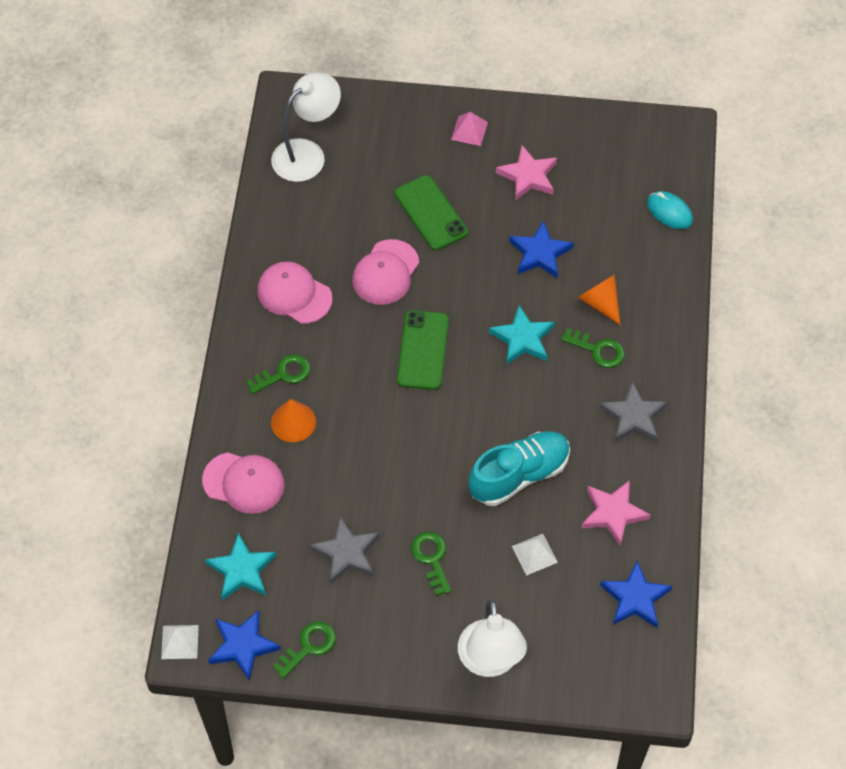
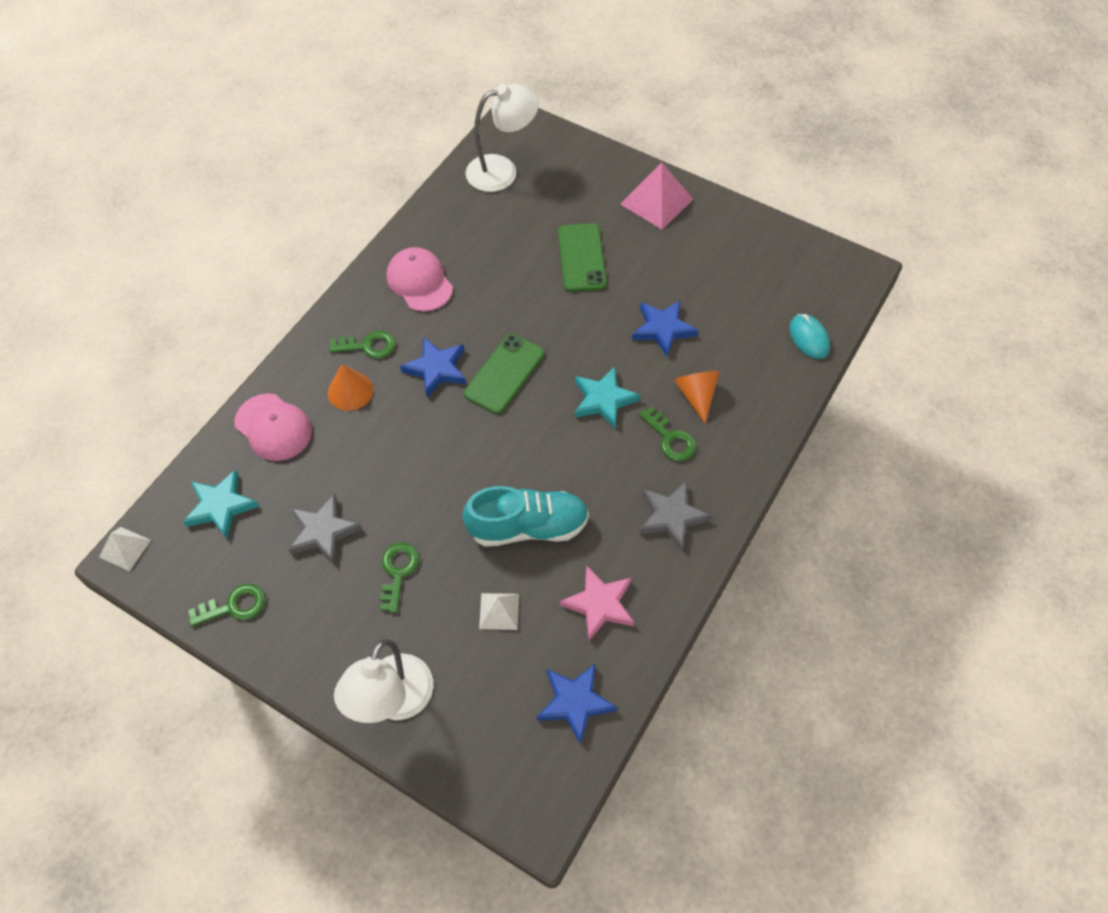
camera: 25 degrees right, 0 degrees up
blue star [208,610,281,681] -> blue star moved to [400,337,466,398]
pink cap [352,239,419,305] -> none
pink pyramid [451,112,488,146] -> pink pyramid [620,162,693,229], size x1.74
pink star [496,145,557,201] -> none

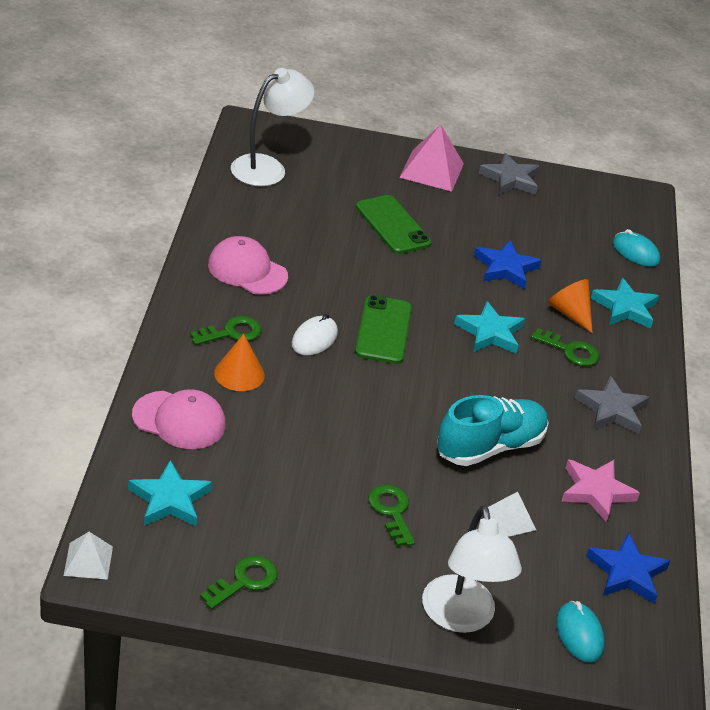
camera: 30 degrees left, 20 degrees down
grey star [289,493,362,564] -> grey star moved to [479,153,539,195]
blue star [400,337,466,398] -> white mouse [292,314,338,355]
none -> turquoise mouse [556,601,605,662]
none -> turquoise star [591,278,659,329]

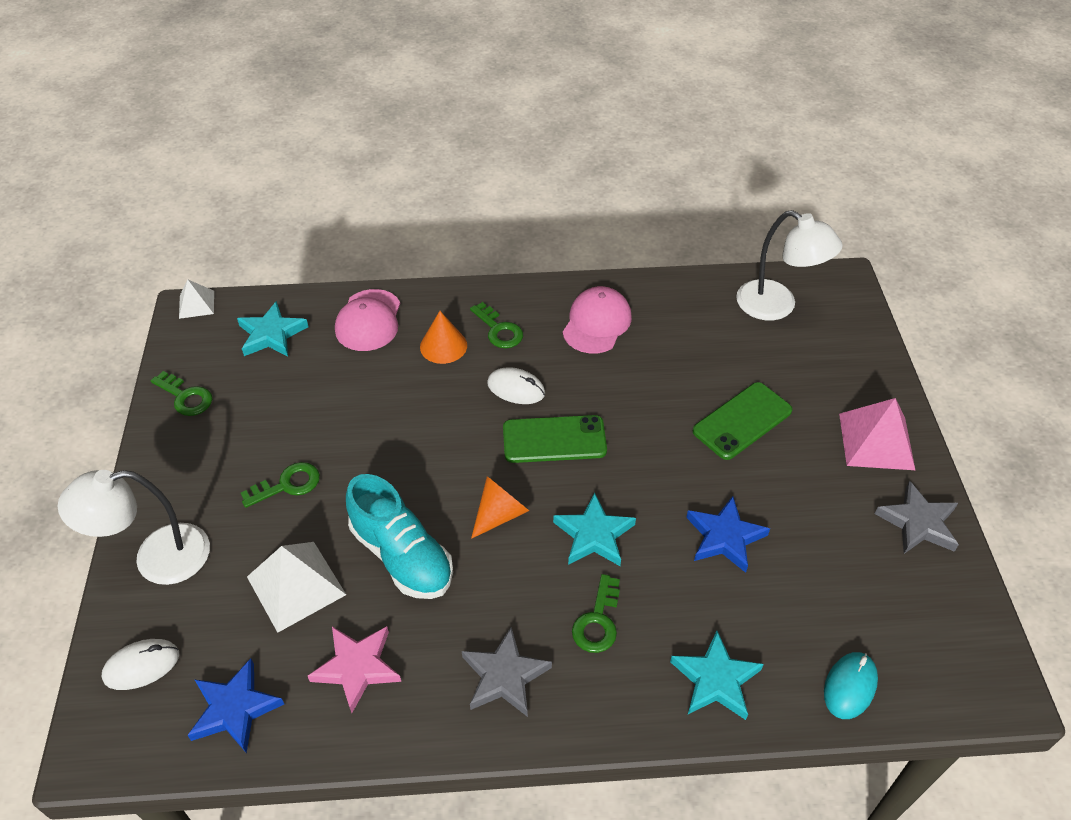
camera: 85 degrees right, 10 degrees up
white pyramid [487,492,536,537] -> white pyramid [247,542,346,633], size x1.74
orange cone [548,279,593,333] -> orange cone moved to [471,476,529,539]
turquoise mouse [556,601,605,662] -> white mouse [102,639,179,690]

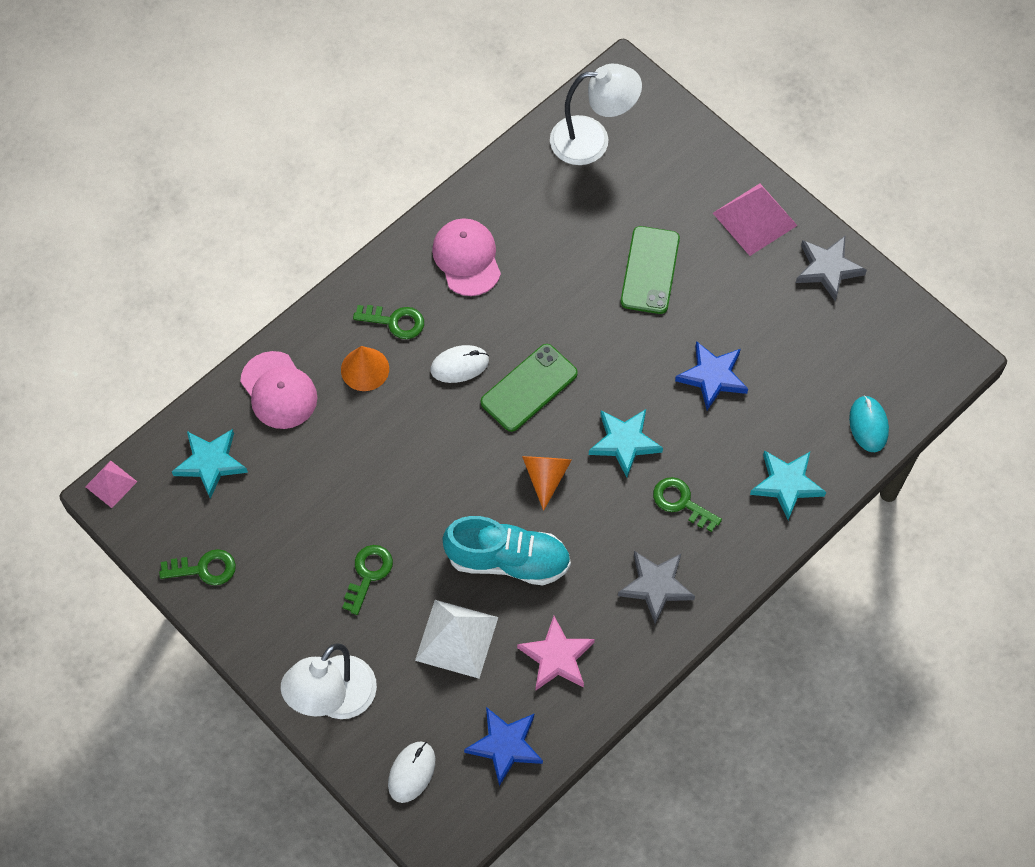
camera: 40 degrees left, 15 degrees up
white pyramid [179,279,214,319] -> pink pyramid [85,461,137,508]
green key [572,574,620,653] -> green key turned 150 degrees clockwise [653,477,722,532]

